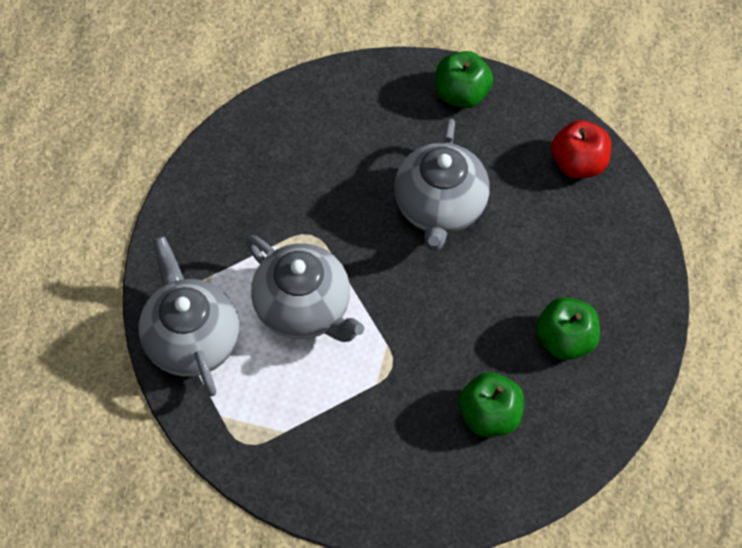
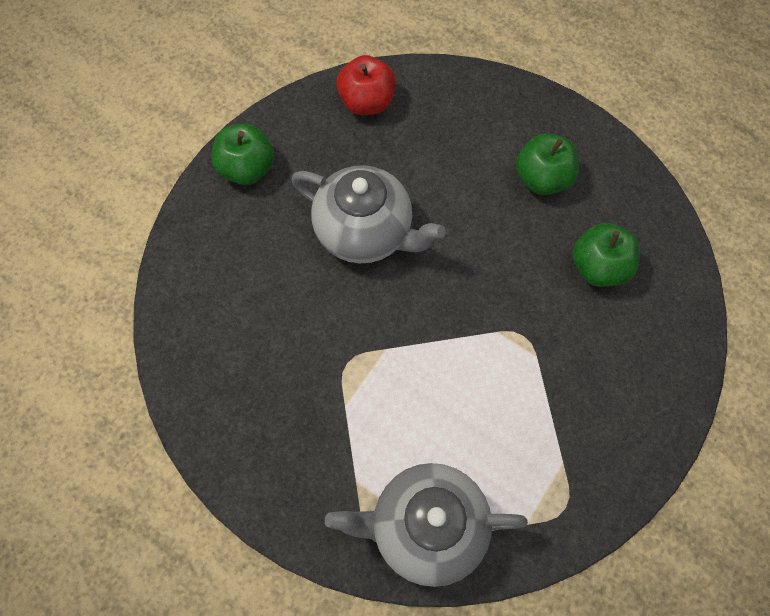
camera: 70 degrees left, 5 degrees up
grey teapot [246,235,364,342] -> none

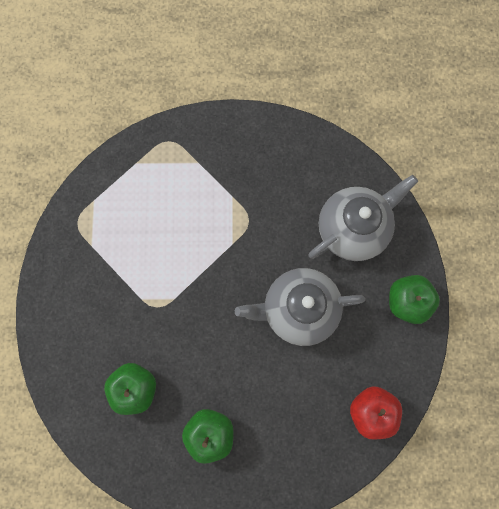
camera: 145 degrees right, 10 degrees up
grey teapot [325,463,528,587] -> grey teapot moved to [309,175,418,261]

